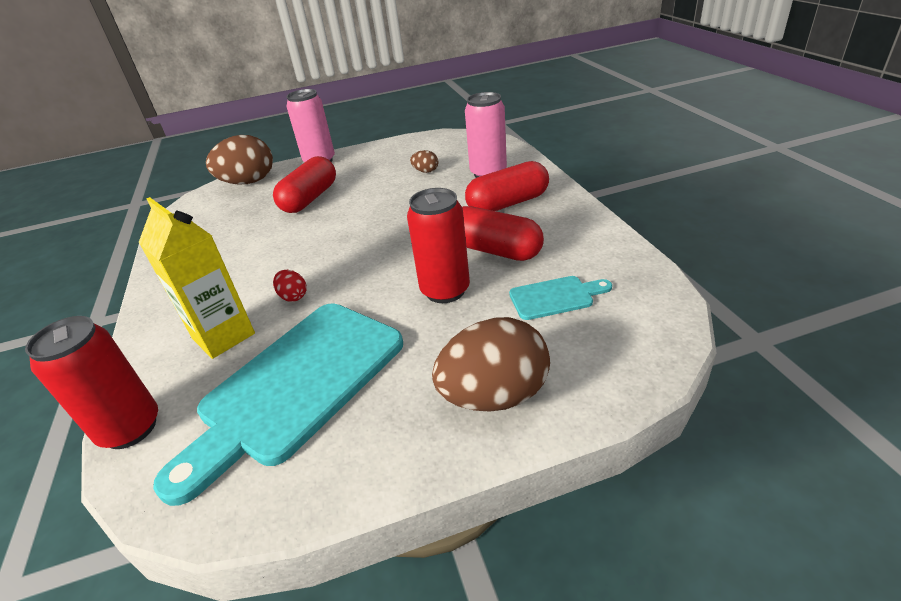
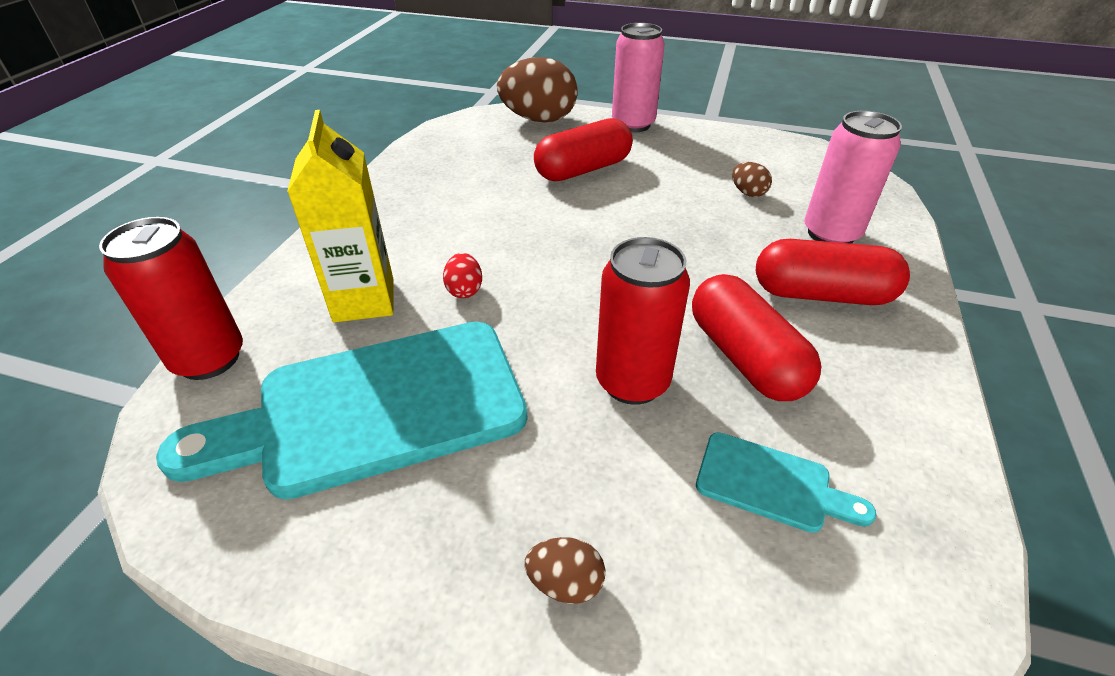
camera: 30 degrees right, 5 degrees up
brown egg [432,317,550,412] -> brown egg [525,537,605,604], size x0.44

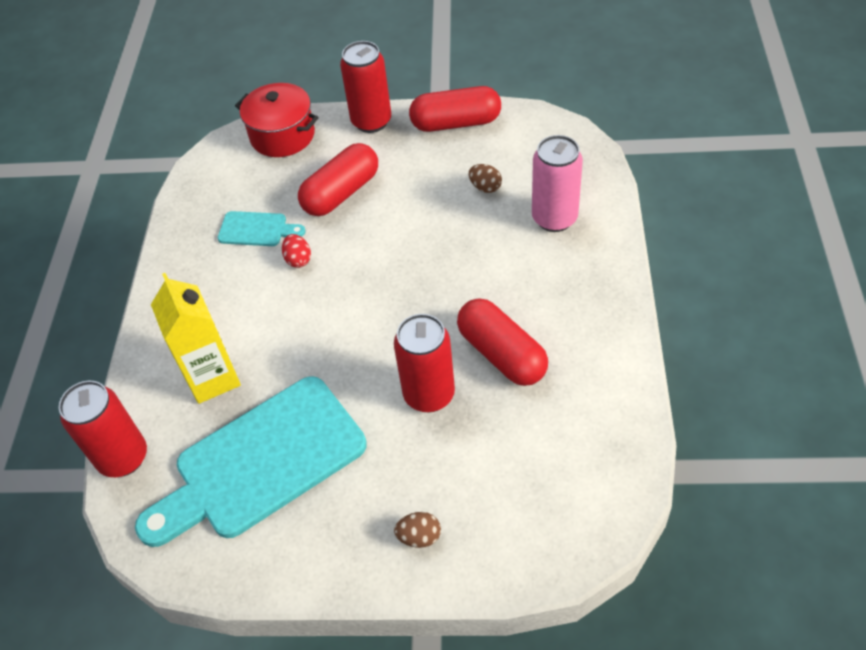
camera: 10 degrees left, 10 degrees up
red egg [443,253,482,298] -> red egg moved to [282,234,311,268]
brown egg [497,57,578,123] -> red pot [235,83,319,157]
pink can [612,23,665,132] -> red can [340,41,391,133]
turquoise cutting board [696,432,876,533] -> turquoise cutting board moved to [218,211,305,246]
red capsule [756,239,910,305] -> red capsule moved to [409,86,501,132]

